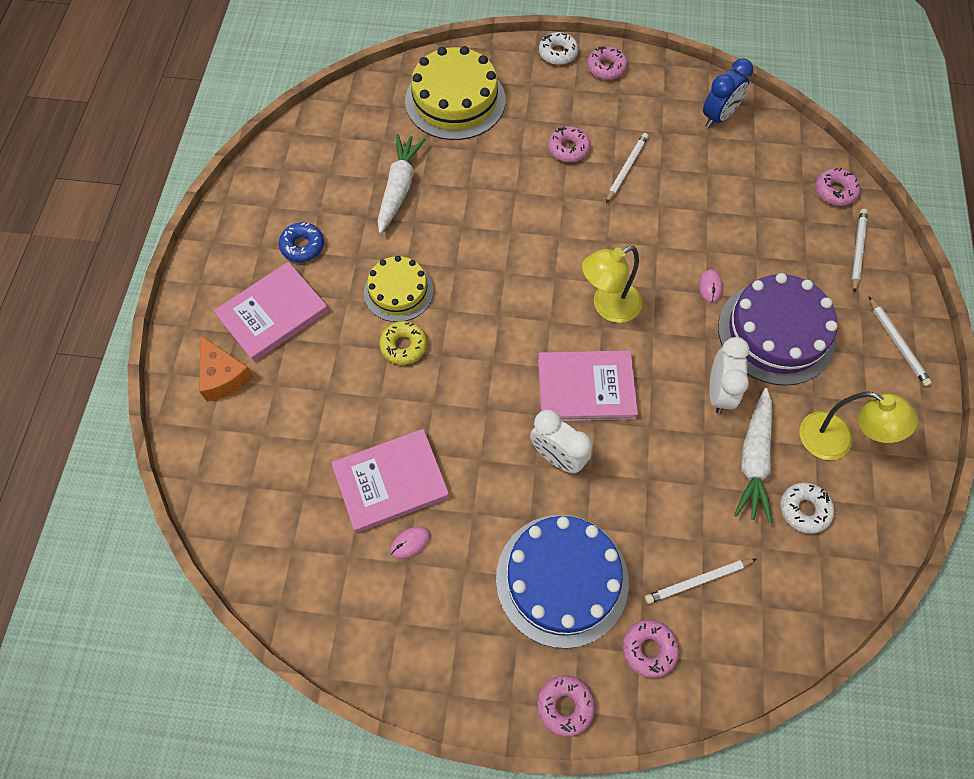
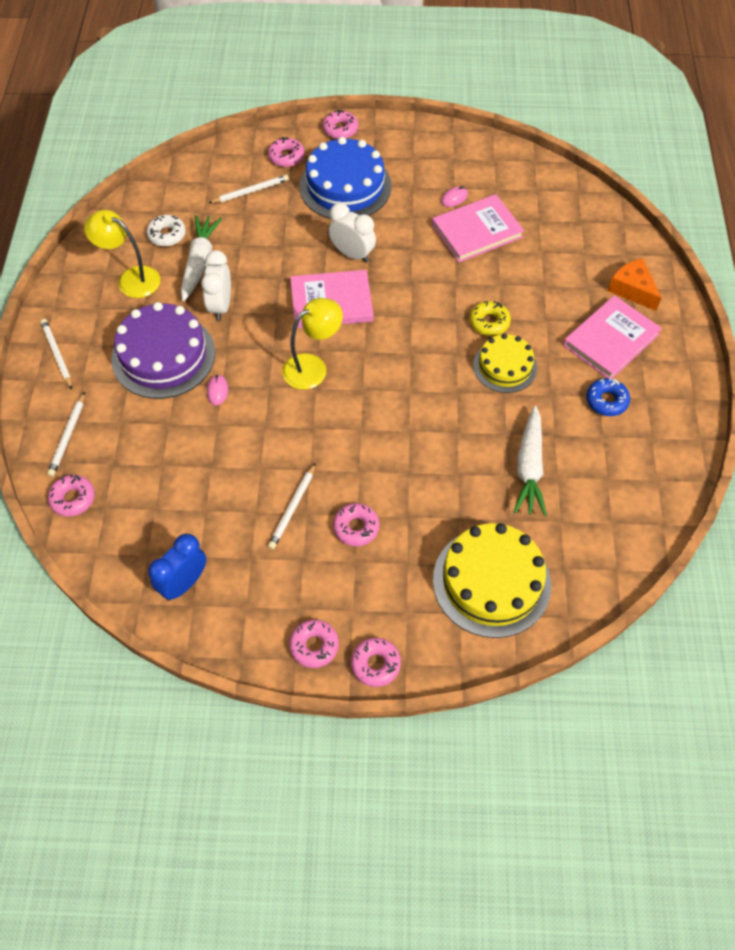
camera: 175 degrees right, 5 degrees down
white donut [539,32,578,65] -> pink donut [351,638,401,687]

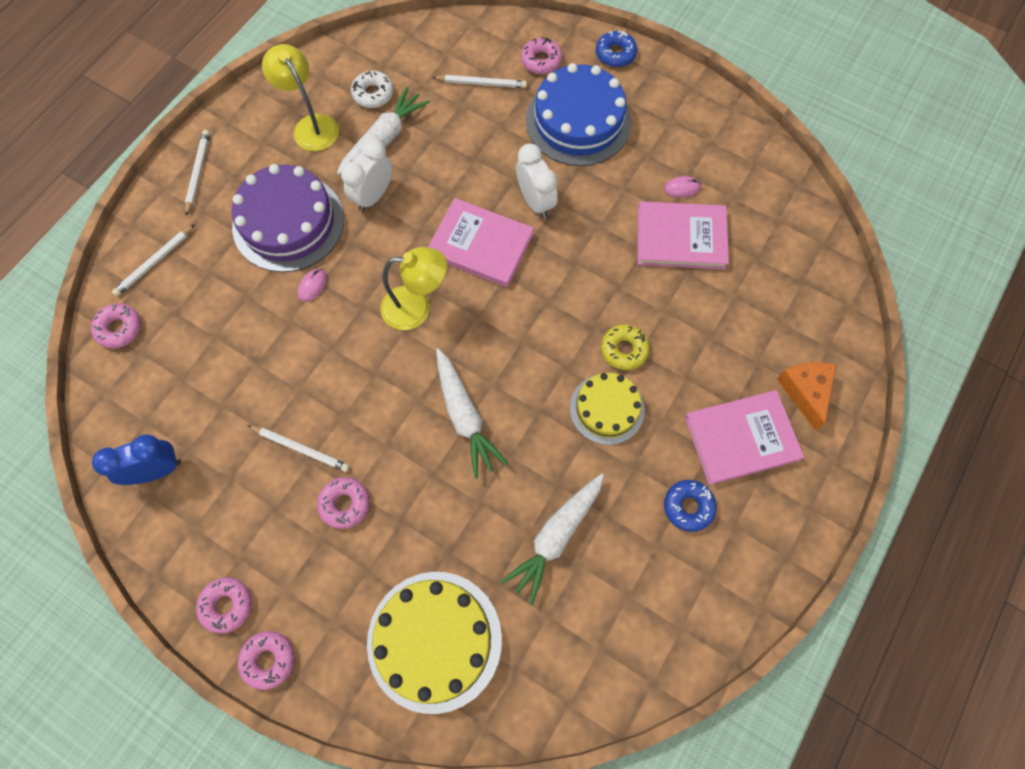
camera: 30 degrees right, 10 degrees up
white pencil [268,463,316,549] -> white pencil turned 120 degrees counterclockwise [247,425,350,472]
pink donut [323,110,358,139] -> blue donut [596,30,637,67]
none -> white carrot [436,349,508,479]

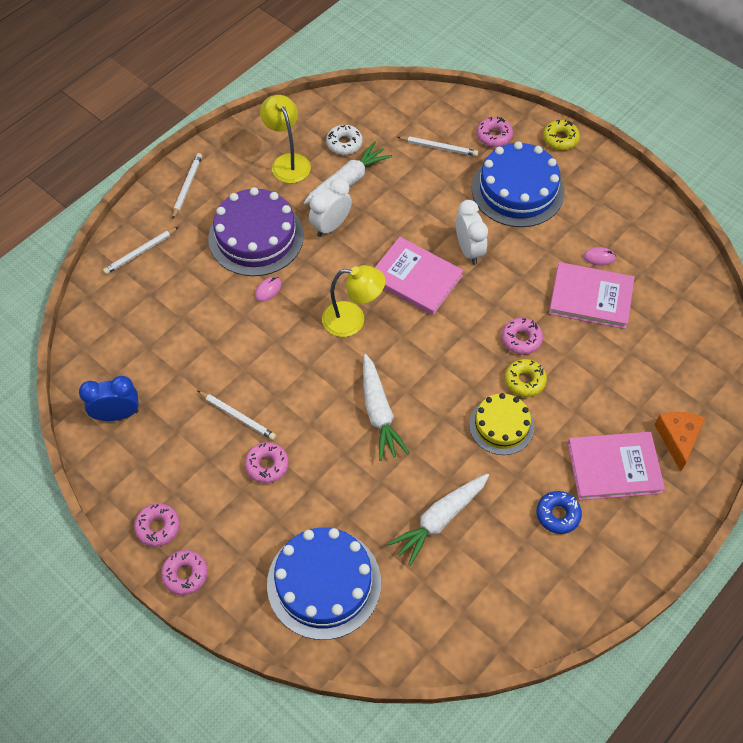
camera: 10 degrees right, 10 degrees down
pink donut [91,303,141,348] -> pink donut moved to [502,318,543,355]
yellow cake [367,572,502,714] -> blue cake [267,527,381,640]
blue donut [596,30,637,67] -> yellow donut [543,119,580,150]

